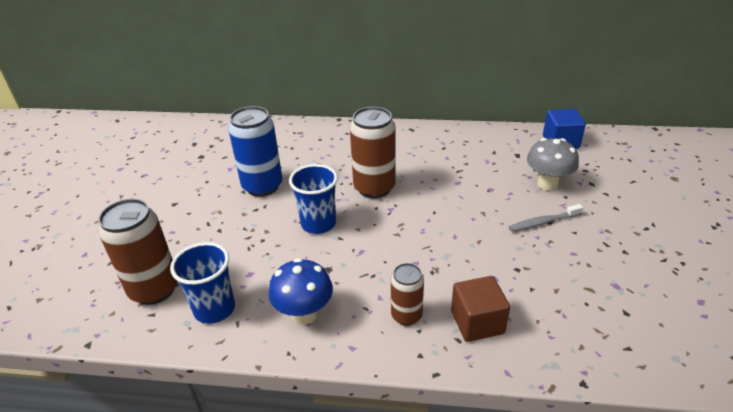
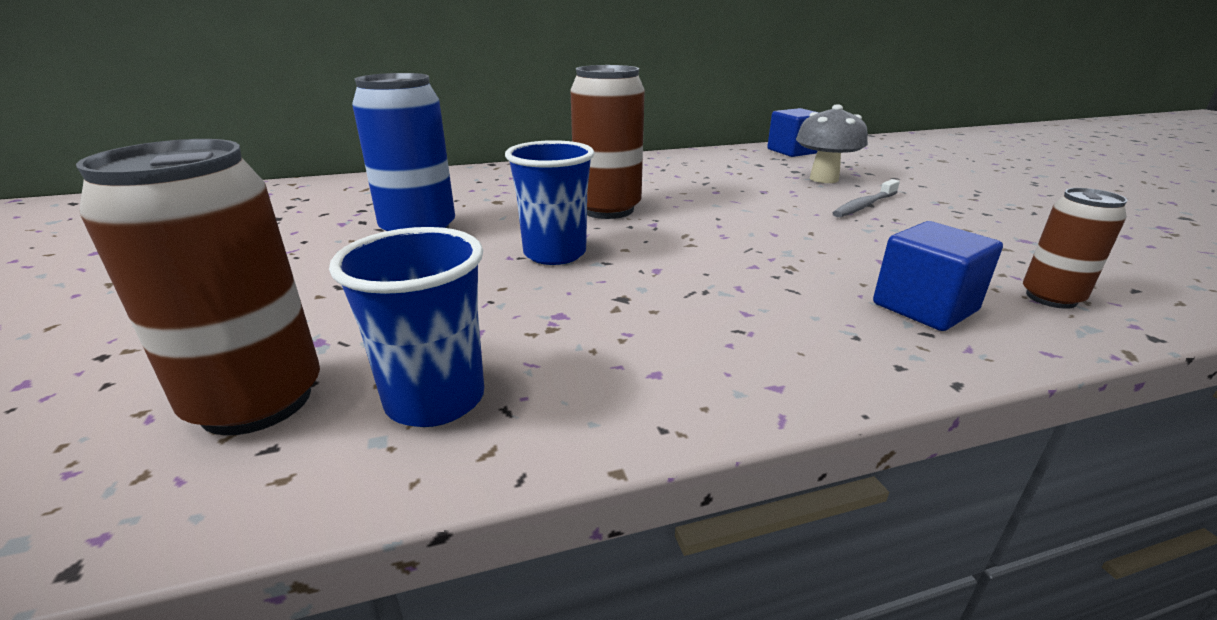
camera: 25 degrees left, 10 degrees down
blue mushroom [269,258,333,325] -> none
brown can [391,263,424,326] -> brown can moved to [1023,188,1128,309]
brown cube [451,276,510,342] -> blue cube [873,221,1003,331]

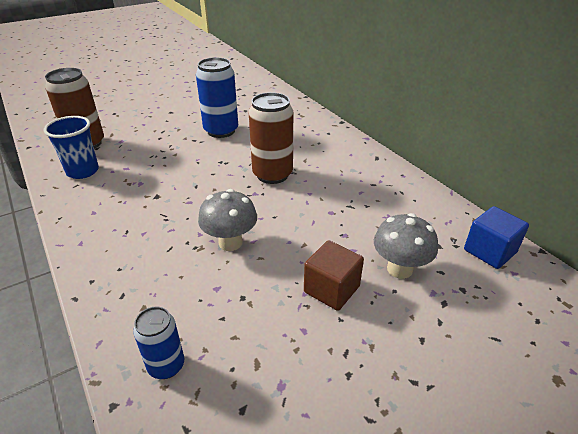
camera: 75 degrees right, 10 degrees up
blue cup [505,140,595,265] -> none
grey toothbrush [833,179,900,217] -> brown cube [304,240,364,311]
blue cube [873,221,1003,331] -> none
brown can [1023,188,1128,309] -> blue can [133,306,184,379]
none -> grey mushroom [198,189,257,251]

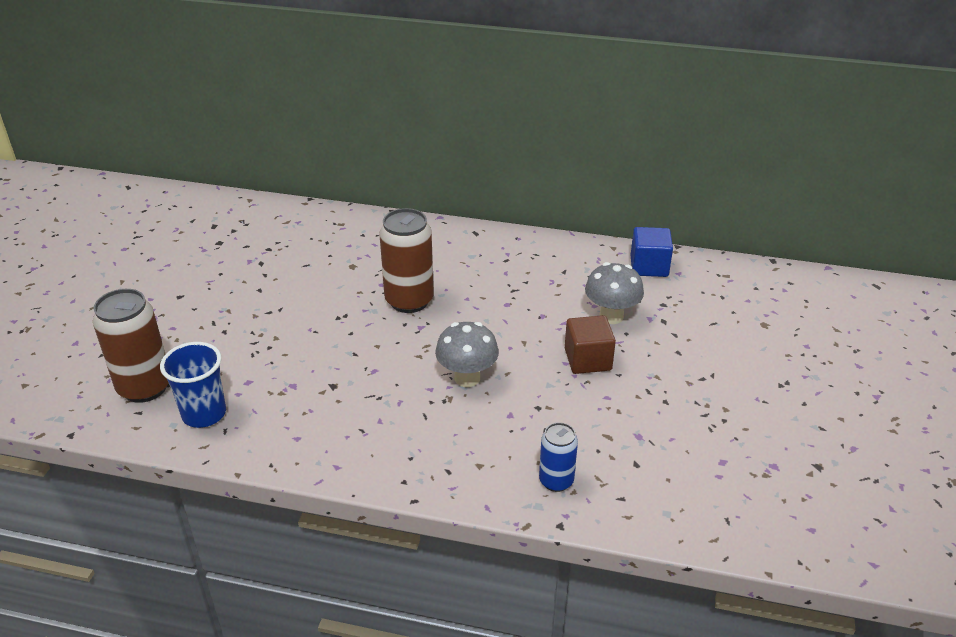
camera: 45 degrees left, 0 degrees up
blue can [196,57,238,138] -> none

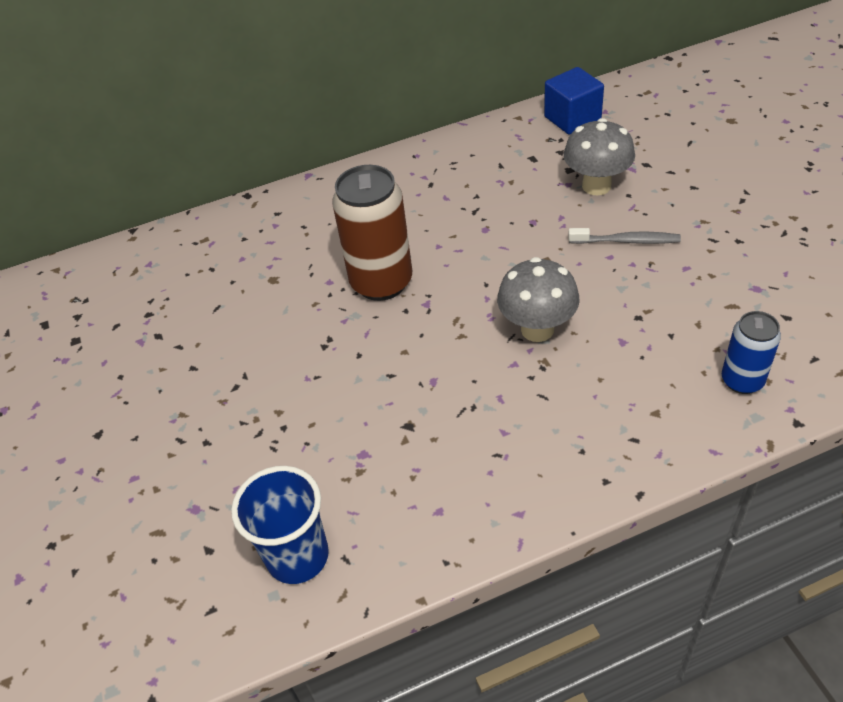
camera: 30 degrees left, 10 degrees up
brown can [93,289,169,403] -> none
brown cube [565,315,616,374] -> grey toothbrush [568,228,681,244]

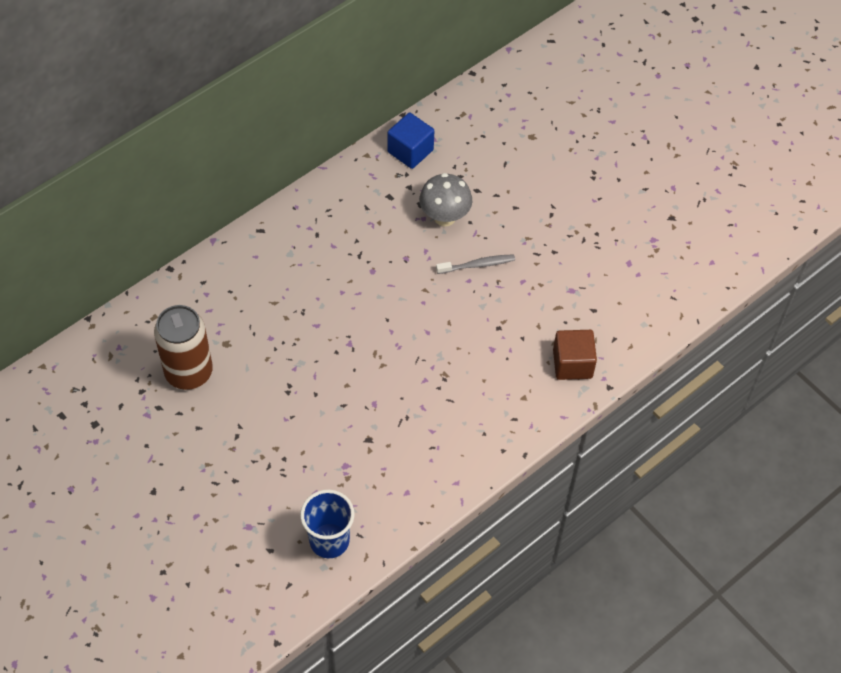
camera: 25 degrees left, 10 degrees up
brown can [332,165,412,301] -> brown can moved to [154,305,213,390]
grey mushroom [497,257,580,342] -> none
blue can [722,311,781,394] -> brown cube [553,330,597,380]

